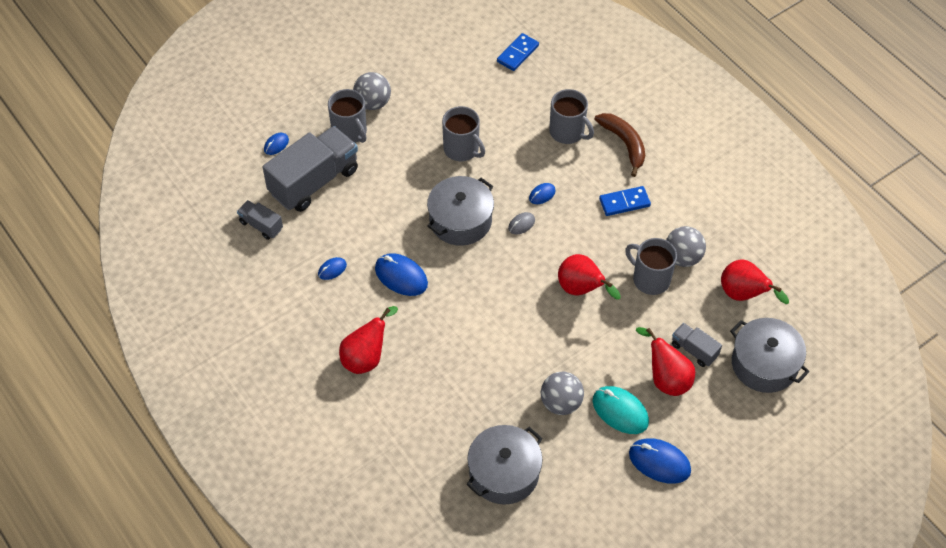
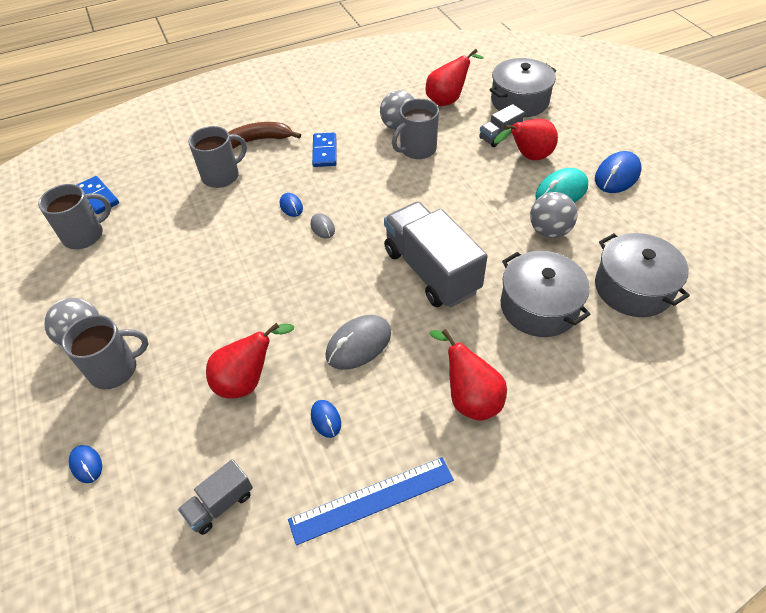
camera: 75 degrees left, 5 degrees down
grey truck [263,126,358,212] -> grey truck moved to [384,202,488,308]
blue mouse [375,253,428,296] -> grey mouse [326,315,391,370]
grey pot [427,176,494,246] -> grey pot moved to [500,251,591,337]
grey mug [442,106,485,161] -> grey mug moved to [38,184,111,249]
red pear [558,254,621,300] -> red pear moved to [206,323,294,399]
none -> blue ruler [288,457,454,545]

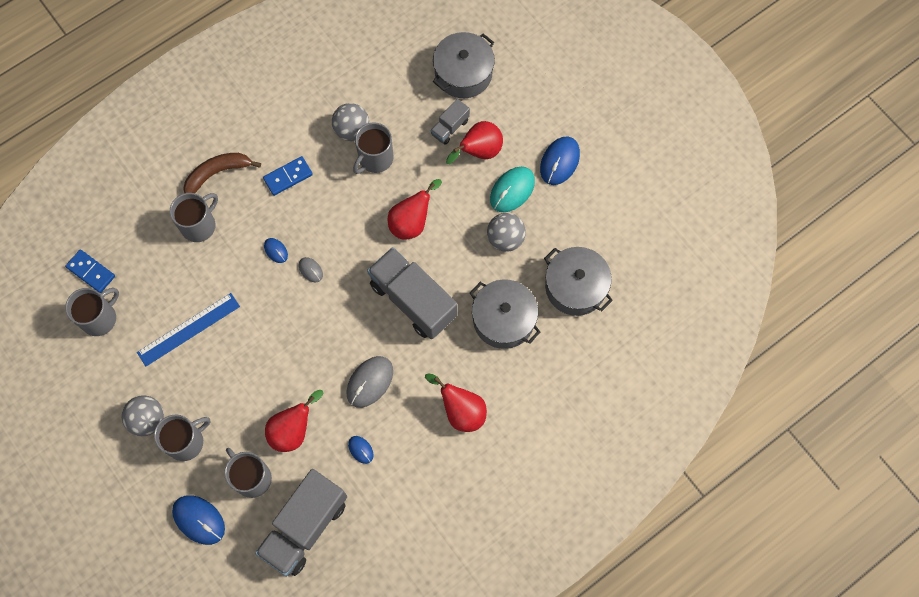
camera: 15 degrees left, 20 degrees up
blue mouse [69,445,102,483] -> blue mouse [172,495,225,545], size x1.88
grey truck [178,459,253,535] -> grey truck [255,469,347,576], size x2.10
blue ruler [288,457,454,545] -> blue ruler moved to [137,293,240,366]
blue domino [312,132,337,167] -> blue domino turned 75 degrees clockwise [263,156,313,196]
red pear [426,48,484,106] -> red pear moved to [388,179,442,240]
none -> grey mug [224,448,272,498]

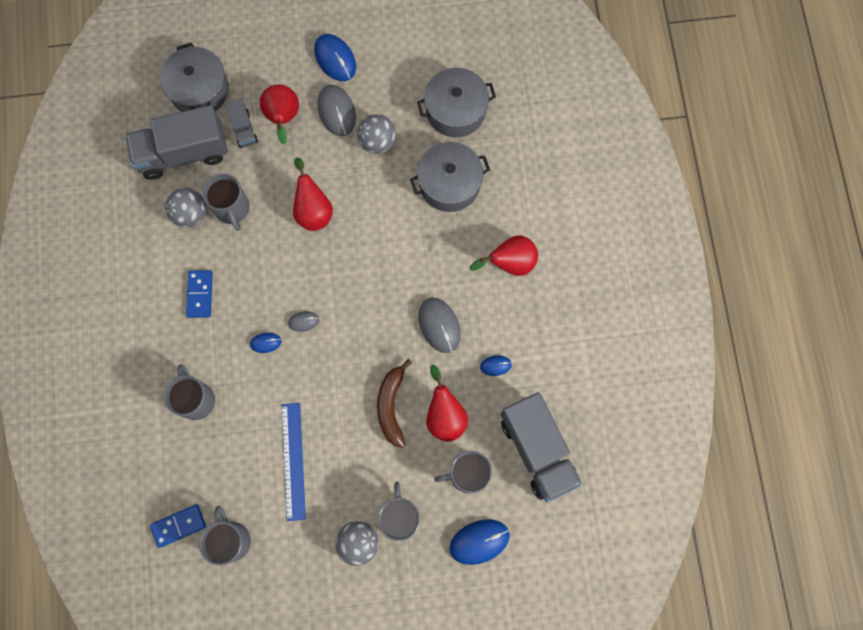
camera: 60 degrees left, 5 degrees up
brown banana [183,153,261,193] -> brown banana moved to [377,359,412,448]
grey truck [367,247,458,339] -> grey truck moved to [125,105,228,180]
turquoise mouse [490,167,535,212] -> grey mouse [318,85,356,136]

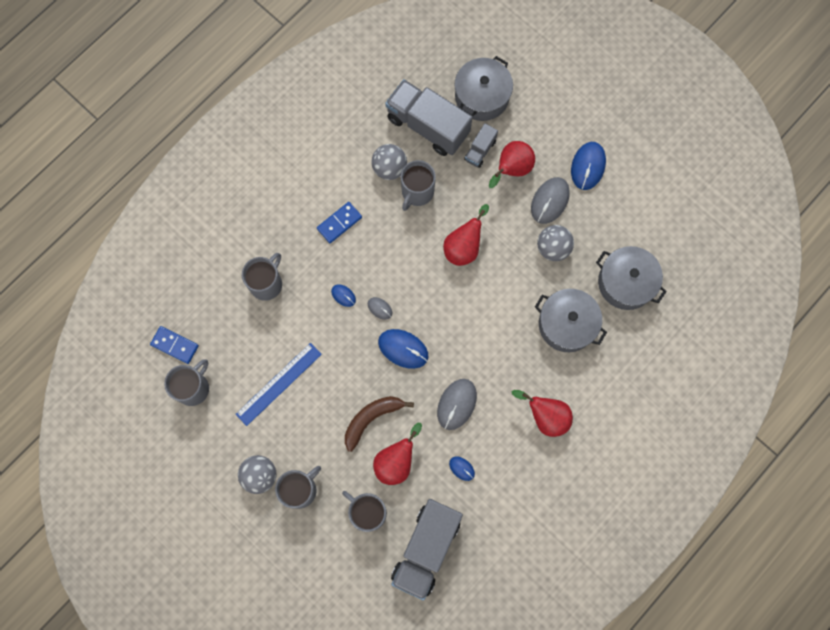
camera: 50 degrees right, 0 degrees up
blue mouse [449,519,510,565] -> blue mouse moved to [378,329,429,369]

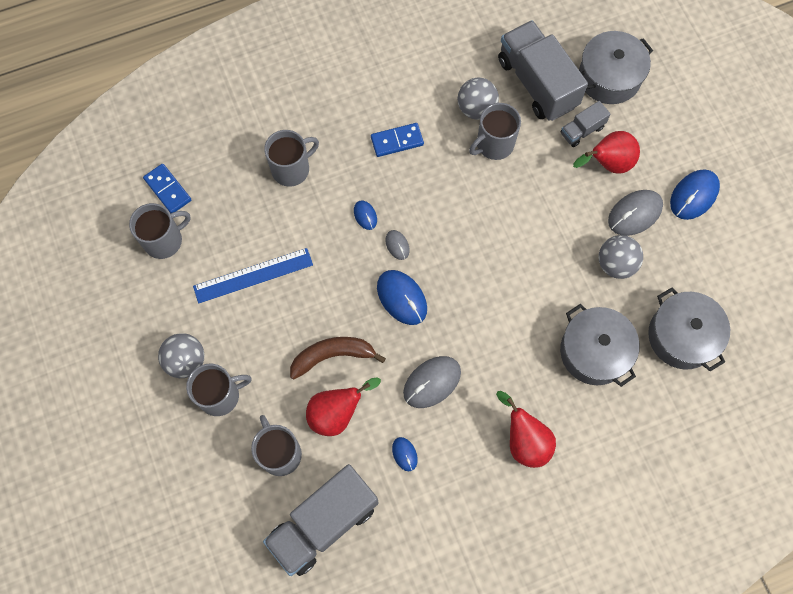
camera: 25 degrees right, 5 degrees down
red pear [443,204,489,266] -> none

